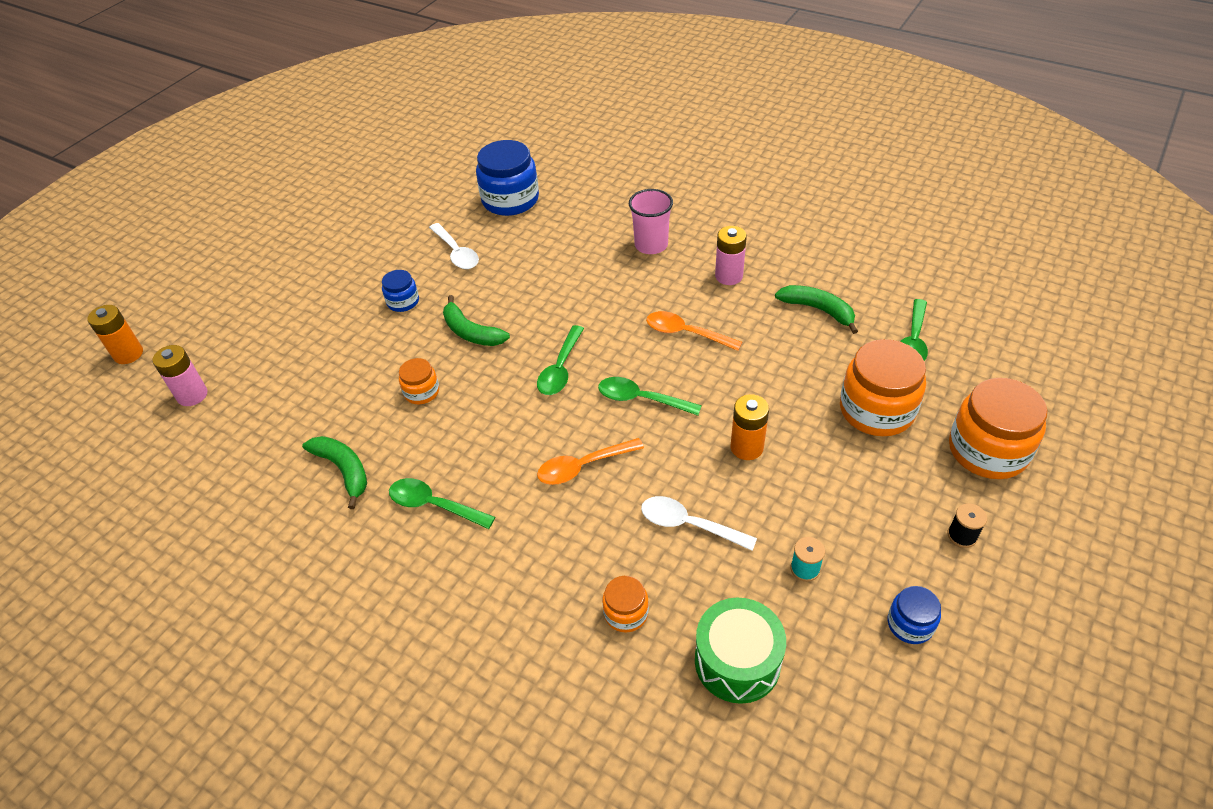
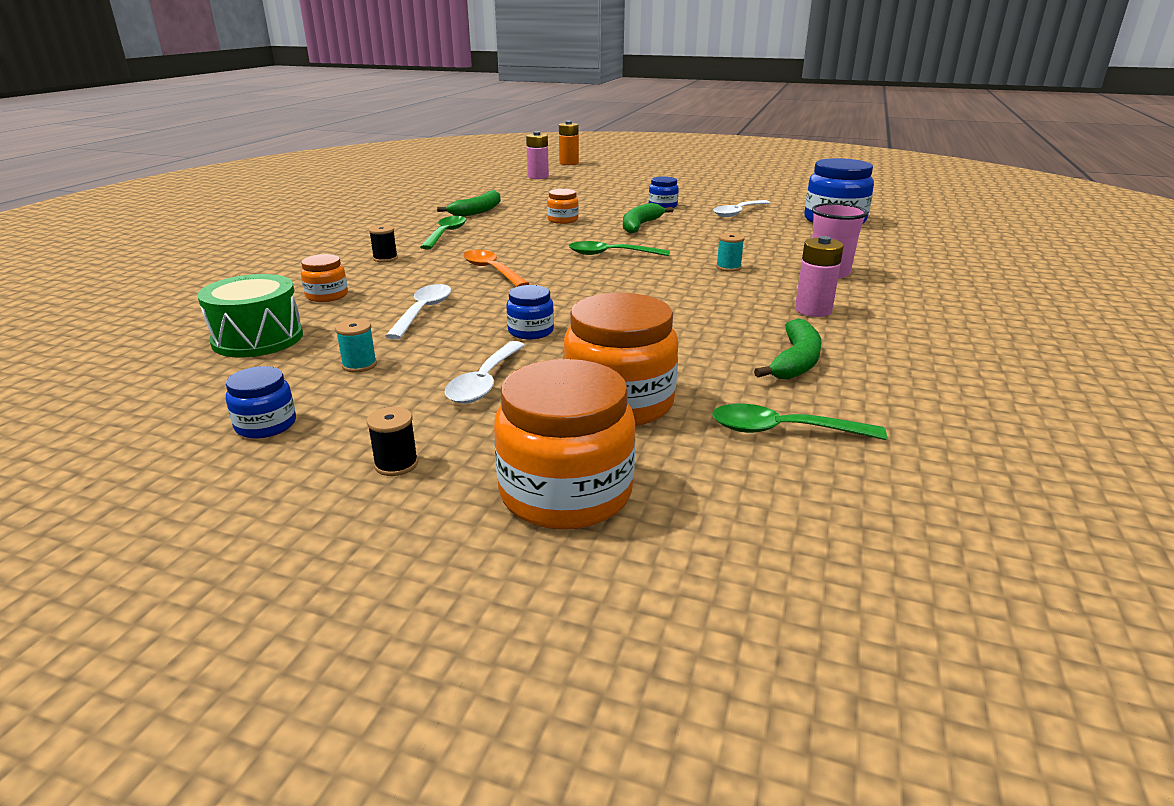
camera: 75 degrees right, 20 degrees down
green spoon [598,377,702,416] -> none
orange spoon [646,311,742,351] -> none
orange battery [731,394,769,460] -> blue jar [506,285,554,339]
none -> black spool [369,225,398,262]
none -> white spoon [445,341,525,403]
none -> turquoise spool [716,233,745,272]

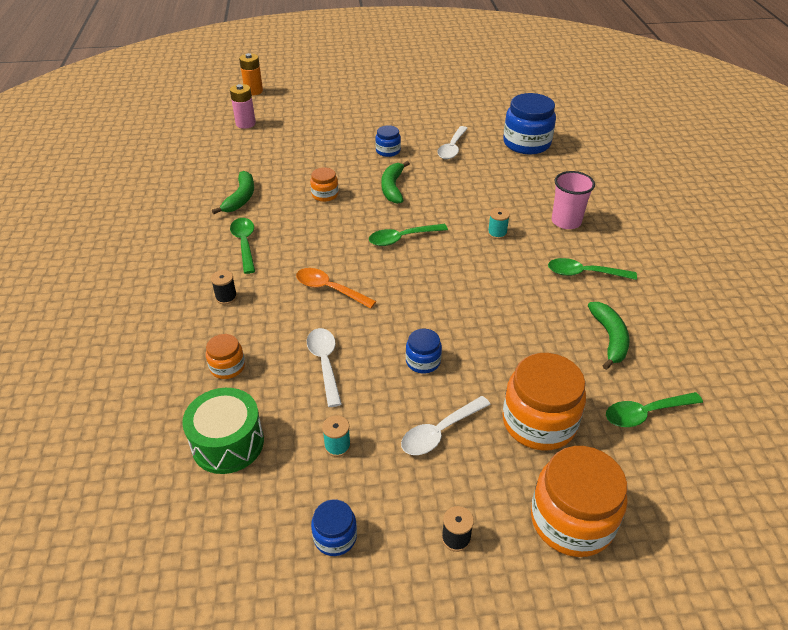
camera: 25 degrees left, 15 degrees up
white spoon [445,341,525,403] -> white spoon turned 60 degrees clockwise [401,396,491,455]
pink battery [795,236,844,317] -> green spoon [548,258,637,280]

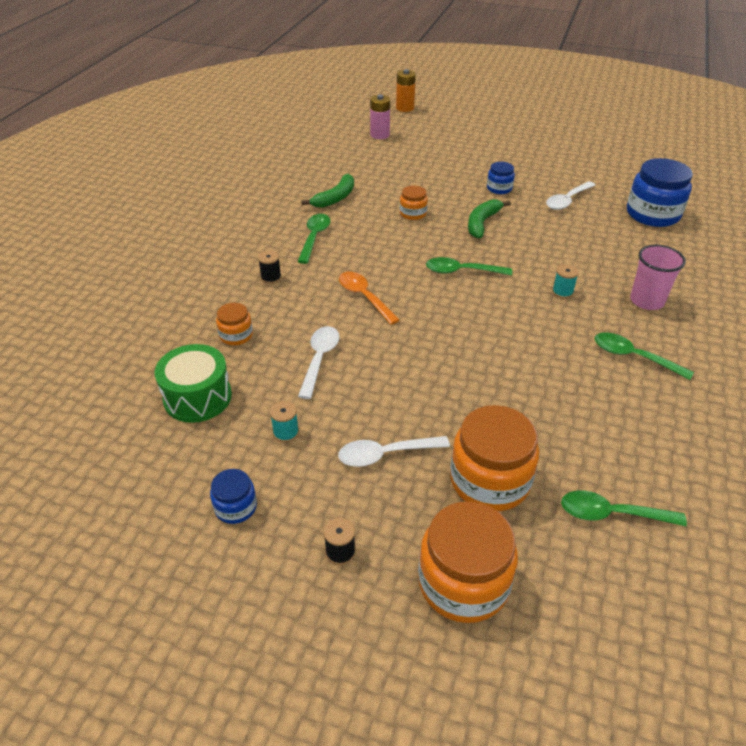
camera: 25 degrees right, 0 degrees up
blue jar [406,329,442,373] -> none
green banana [588,302,630,370] -> none

